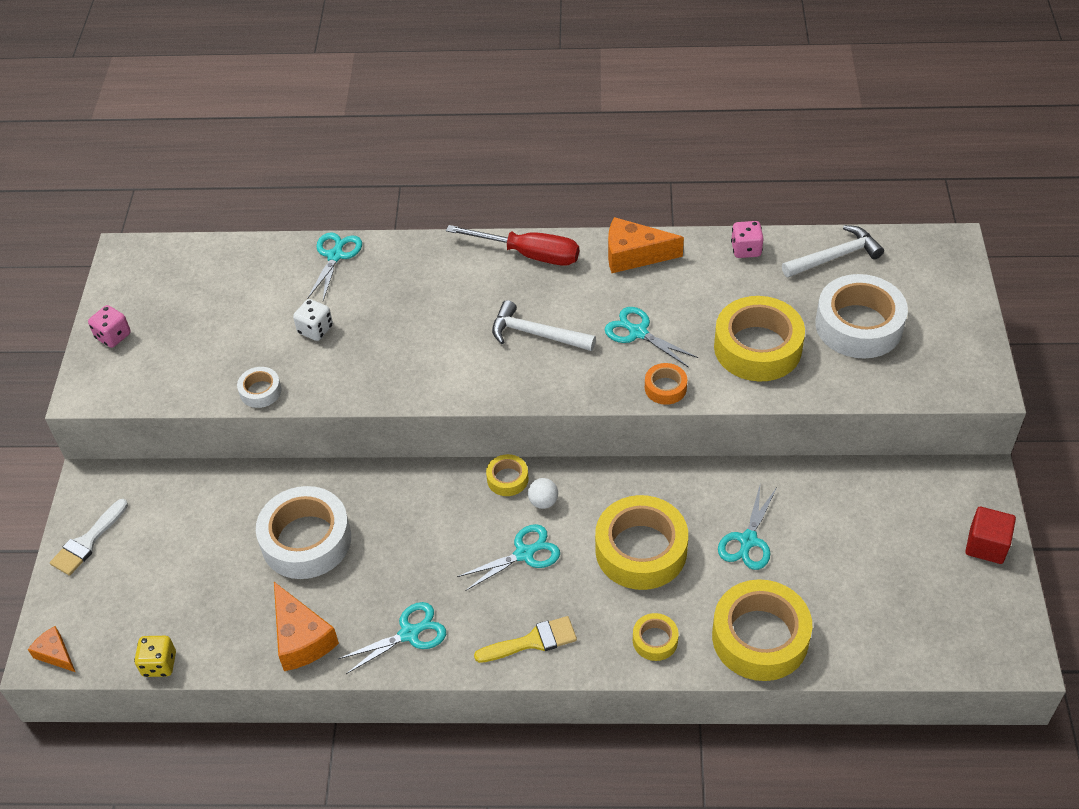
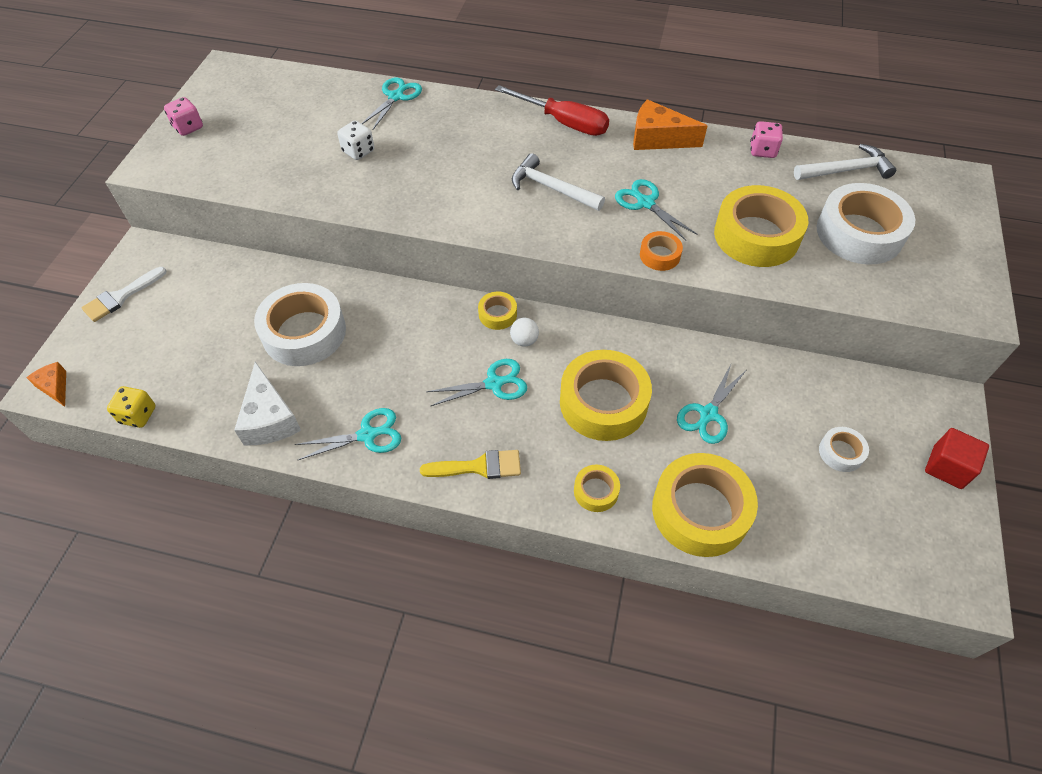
camera: 10 degrees right, 5 degrees up
white tape [237,367,281,408] -> white tape moved to [819,427,869,472]
orange cheese [274,582,339,671] -> white cheese [234,362,301,446]

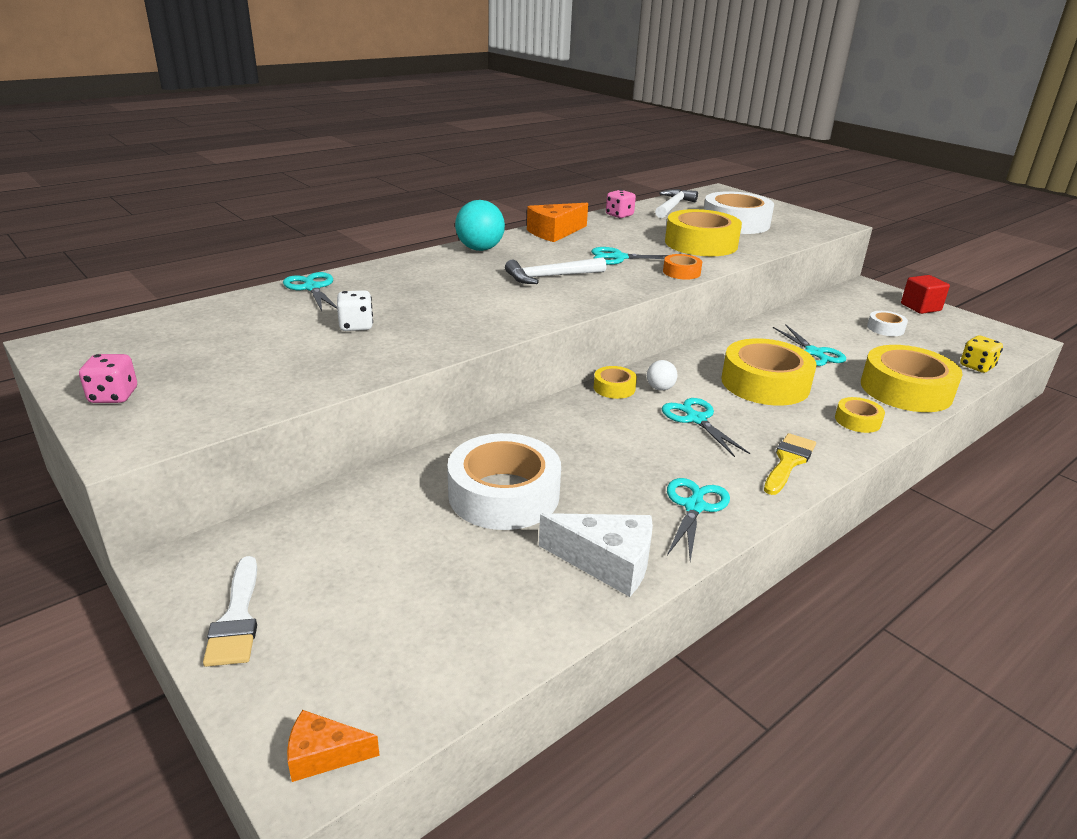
camera: 55 degrees left, 25 degrees down
yellow dice [107,386,156,428] -> yellow dice moved to [960,336,1003,373]
turquoise scissors [426,359,527,406] -> turquoise scissors turned 45 degrees counterclockwise [662,398,750,457]
red screwdriver [495,85,609,136] -> turquoise ball [455,200,505,251]

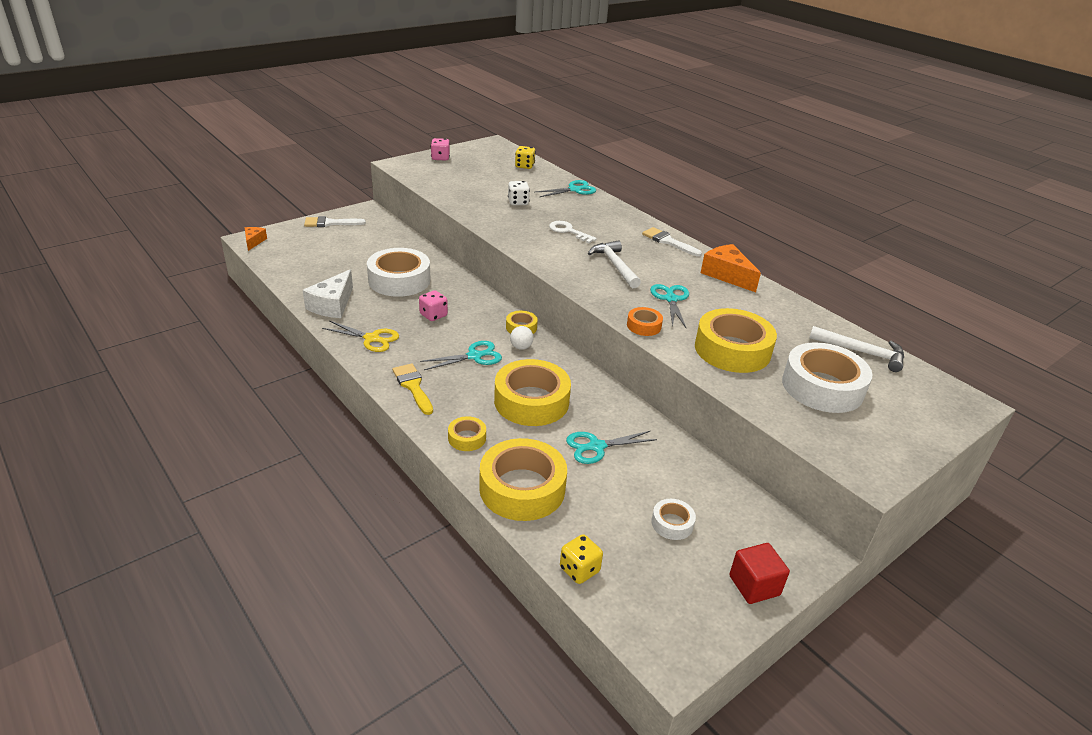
camera: 90 degrees right, 5 degrees up
turquoise ball [455,200,505,251] -> white brush [642,227,702,257]
pink dice [606,189,636,218] -> pink dice moved to [419,290,448,321]
turquoise scissors [667,478,730,561] -> yellow scissors [322,321,399,352]
yellow brush [764,433,816,495] -> yellow brush turned 150 degrees counterclockwise [392,363,433,415]
none -> yellow dice [515,146,536,169]
none -> white key [549,221,597,243]

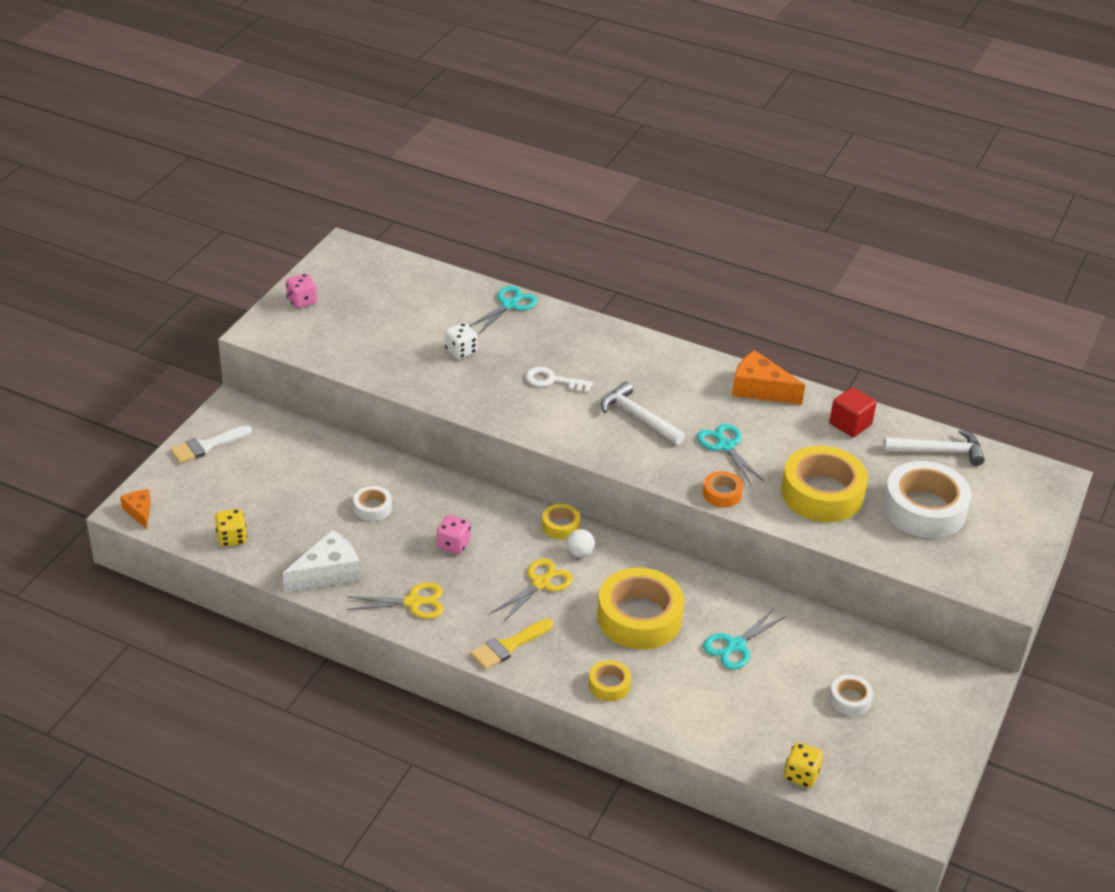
camera: 25 degrees left, 5 degrees up
white cheese [303,269,353,318] -> white cheese turned 120 degrees counterclockwise [283,530,360,592]
white tape [367,248,431,297] -> white tape [353,486,392,521], size x0.47
yellow brush [392,363,433,415] -> yellow brush turned 75 degrees counterclockwise [471,619,553,670]
turquoise scissors [420,341,502,370] -> yellow scissors [492,558,573,621]
yellow tape [479,438,567,521] -> none
yellow dice [515,146,536,169] -> yellow dice moved to [215,509,247,547]
white brush [642,227,702,257] -> none
red cube [729,543,790,604] -> red cube moved to [829,387,877,437]

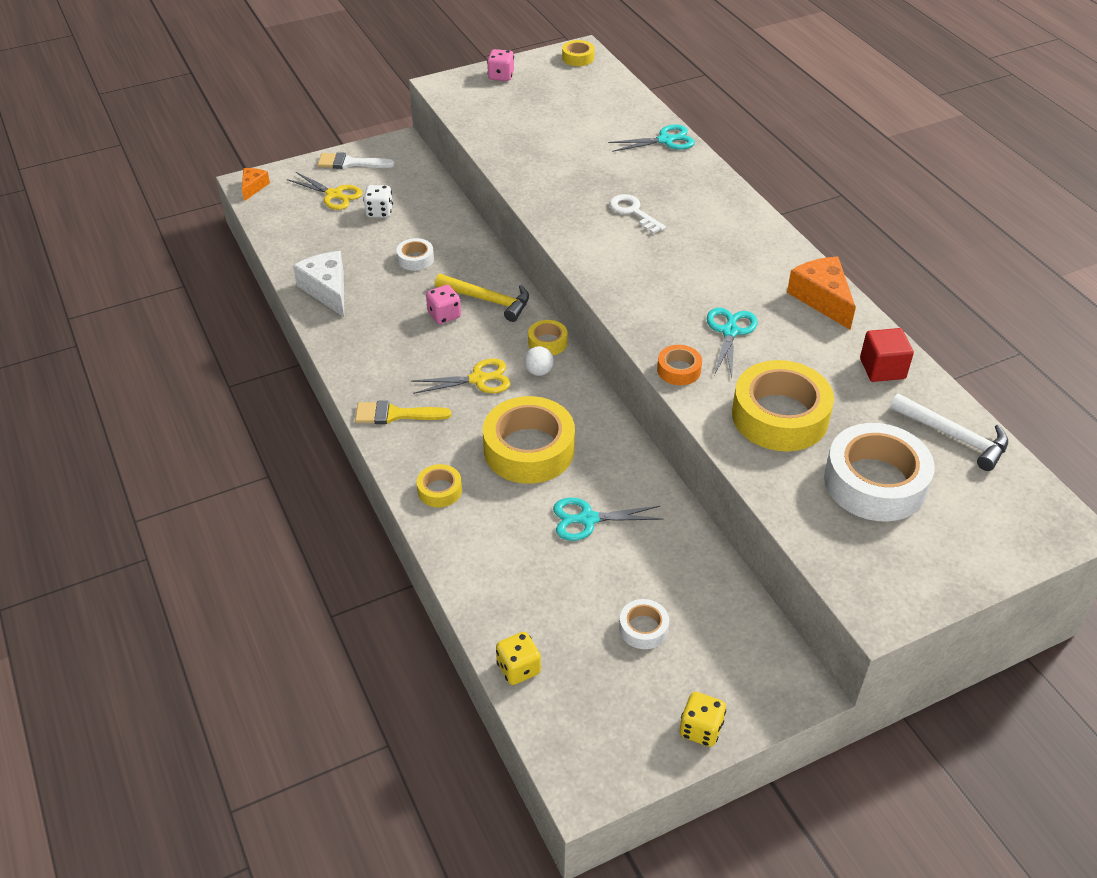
camera: 40 degrees right, 5 degrees up
yellow dice [215,509,247,547] -> yellow dice moved to [680,692,726,747]
white cheese [283,530,360,592] -> white cheese turned 120 degrees counterclockwise [293,251,344,317]
yellow scissors [347,583,444,619] -> yellow scissors moved to [287,172,363,210]
white dice [445,323,477,359] -> white dice moved to [363,185,393,218]
white hammer [601,382,685,445] -> none
none -> yellow hammer [435,274,529,322]
none -> yellow tape [562,40,595,66]

